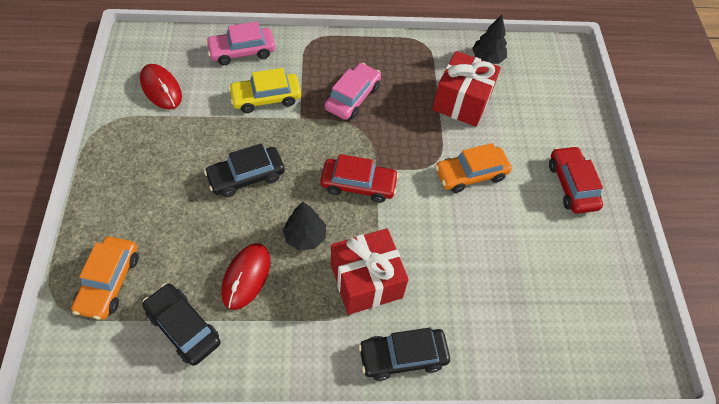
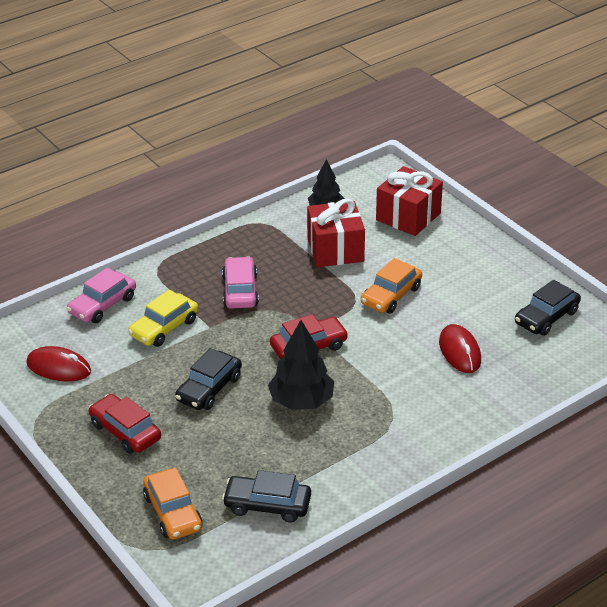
camera: 30 degrees left, 20 degrees down
red mouse [221,243,270,310] -> red mouse moved to [439,324,481,373]
black tree [283,202,326,251] -> black tree [268,320,334,410], size x1.53
red gift [331,228,409,315] -> red gift moved to [376,166,443,236]
black car [358,328,450,381] -> black car moved to [515,280,581,336]
red car [549,146,603,214] -> red car moved to [89,394,161,454]

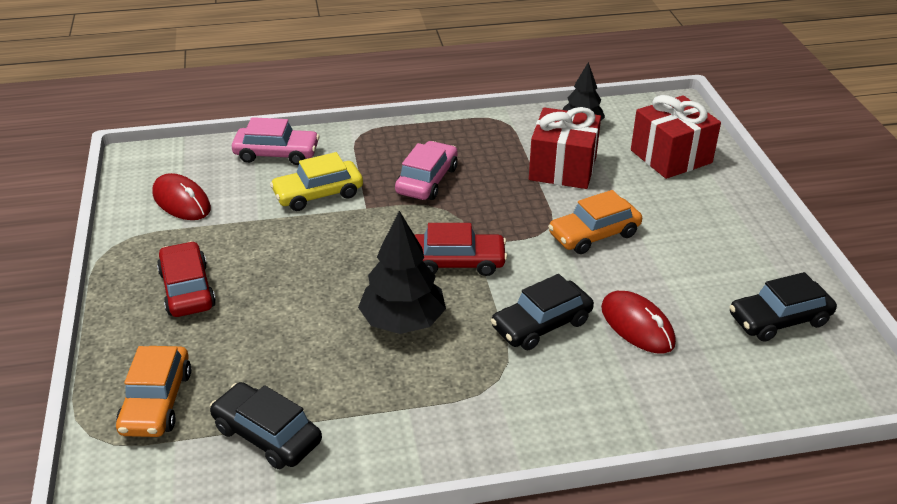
camera: 25 degrees right, 0 degrees up
pink car [67,267,136,323] -> pink car turned 150 degrees counterclockwise [232,117,319,165]
black car [175,348,242,410] -> black car moved to [491,274,594,350]
red mouse [439,324,481,373] -> red mouse turned 45 degrees counterclockwise [601,291,676,354]

